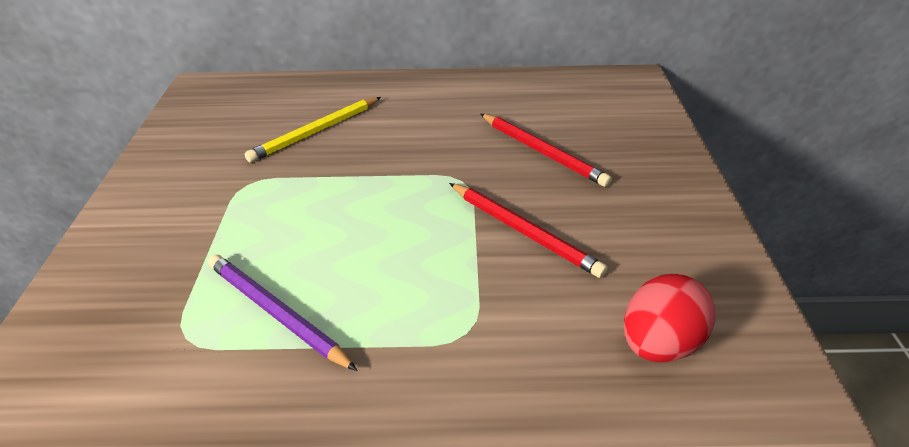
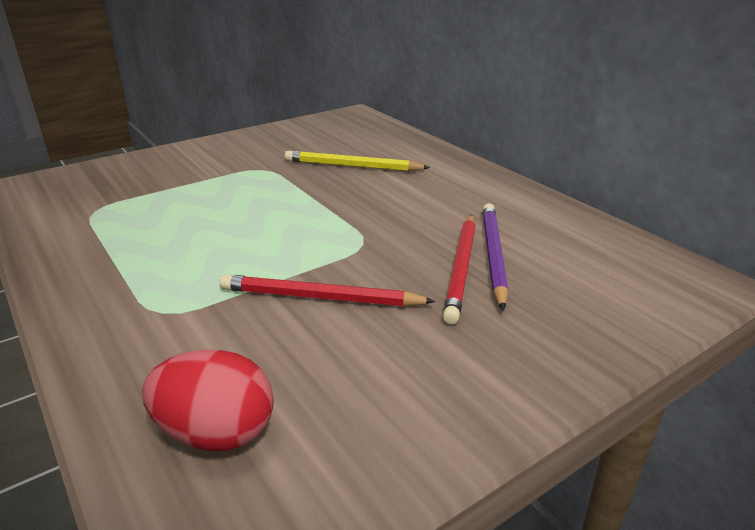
camera: 55 degrees right, 10 degrees down
purple pencil [208,254,358,371] -> purple pencil moved to [482,203,509,311]
red pencil [449,183,608,278] -> red pencil turned 90 degrees clockwise [219,274,436,306]

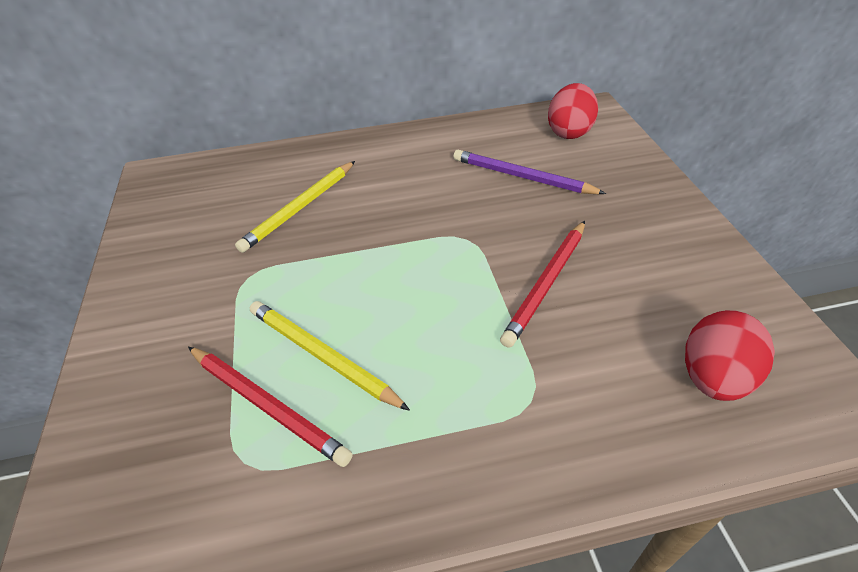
camera: 65 degrees left, 15 degrees up
red pencil [443,214,476,324] -> red pencil moved to [188,347,353,467]
none -> yellow pencil [250,301,410,411]
none -> red egg [548,83,598,139]

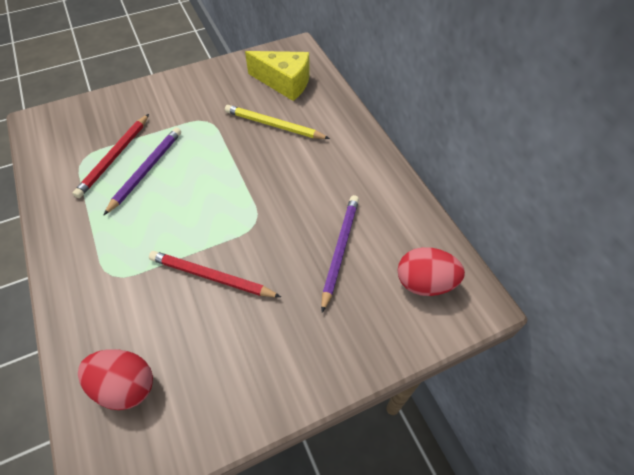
camera: 75 degrees right, 10 degrees up
yellow pencil [250,301,410,411] -> purple pencil [104,127,181,215]
none -> yellow cheese [245,51,310,101]

